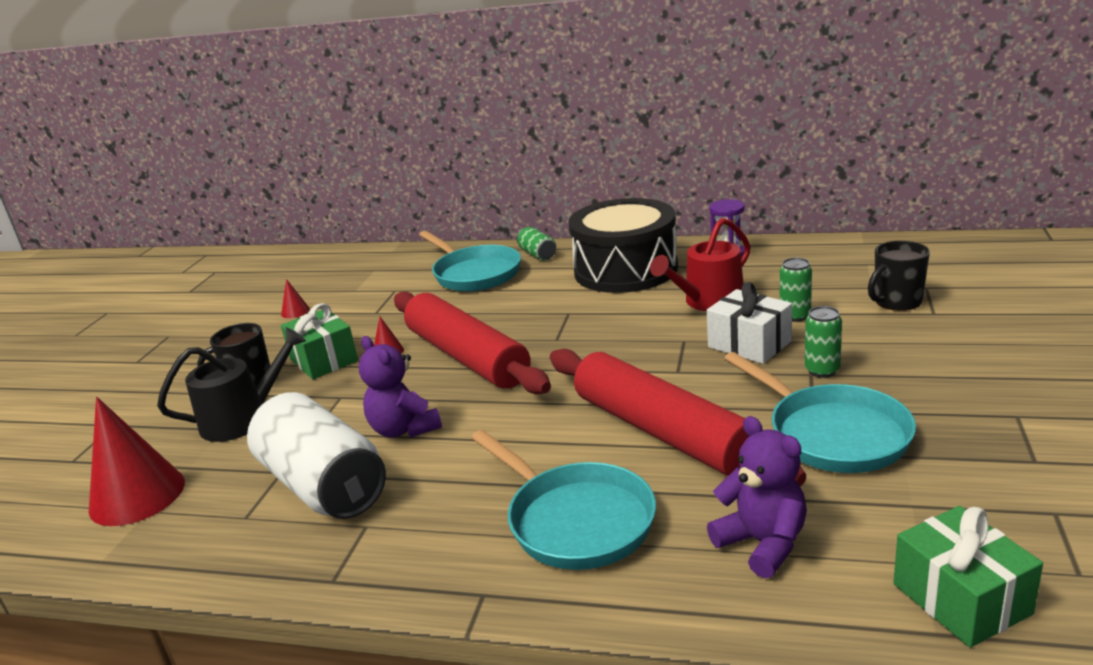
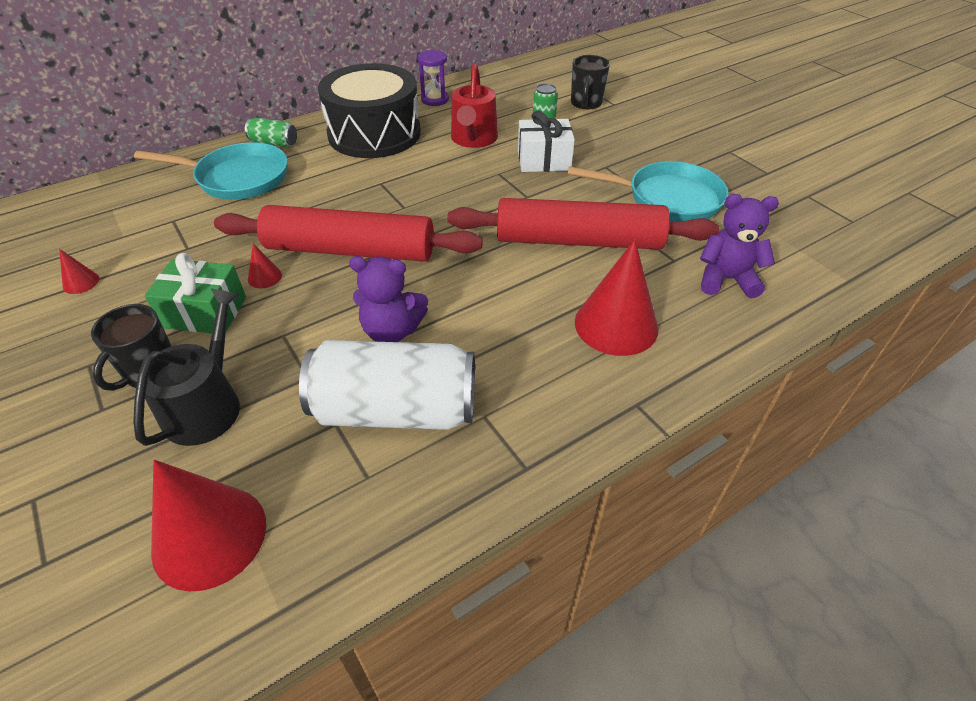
camera: 50 degrees left, 20 degrees up
turquoise pan [471,430,656,570] -> red cone [575,239,659,356]
green can [805,306,842,378] -> none
green gift [893,506,1043,648] -> none

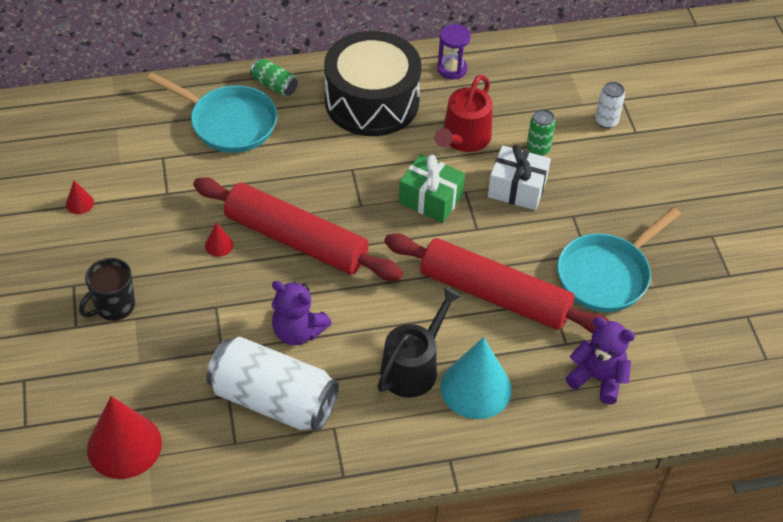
camera: 20 degrees right, 5 degrees up
black watering can [133,288,240,446] -> black watering can moved to [378,287,462,398]
green gift [145,253,246,333] -> green gift moved to [399,154,465,223]
turquoise pan [567,161,728,222] -> turquoise pan turned 105 degrees clockwise [557,207,681,312]
black mug [571,55,610,109] -> white can [595,82,625,128]
red cone [575,239,659,356] -> turquoise cone [440,337,512,419]

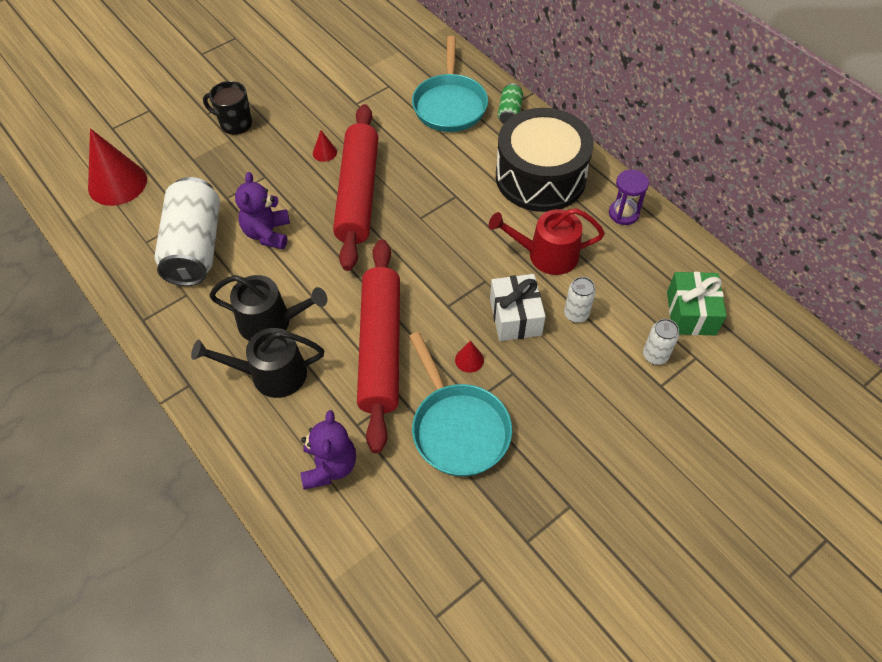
camera: 65 degrees right, 5 degrees up
red cone [66,180,94,214] -> red cone moved to [455,340,484,373]
green gift [399,154,465,223] -> green gift moved to [667,272,726,335]
turquoise cone [440,337,512,419] -> black watering can [191,328,324,398]
green can [527,109,556,156] -> white can [564,277,596,323]
turquoise pan [557,207,681,312] -> turquoise pan turned 135 degrees counterclockwise [409,332,512,476]

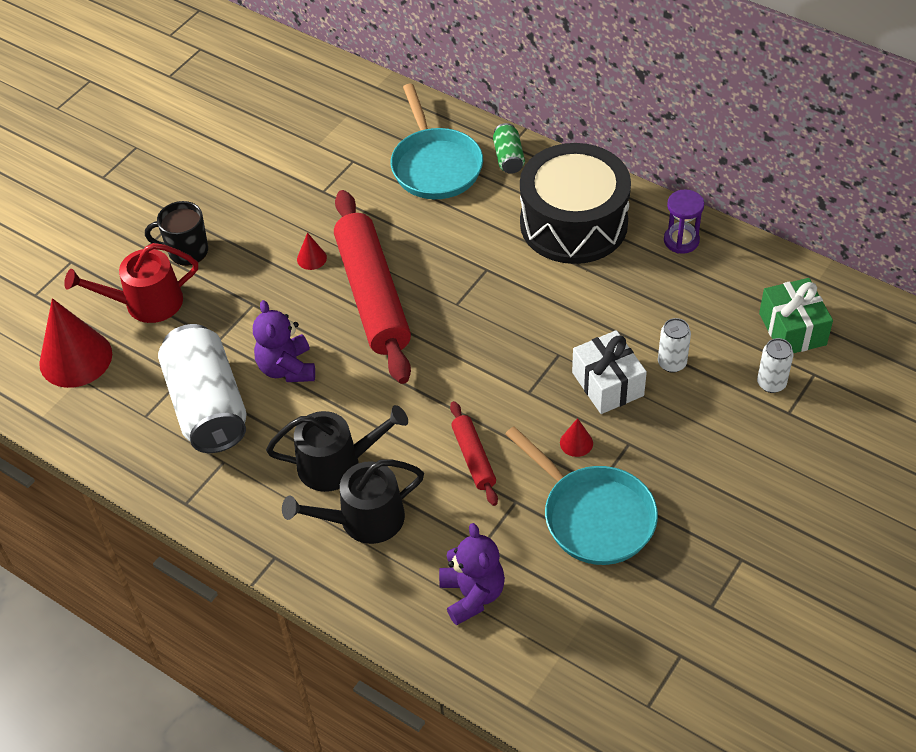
camera: 15 degrees left, 5 degrees down
red rolling pin [357,240,400,453] -> red rolling pin [450,401,498,506], size x0.46
red watering can [489,208,605,275] -> red watering can moved to [64,243,198,323]

